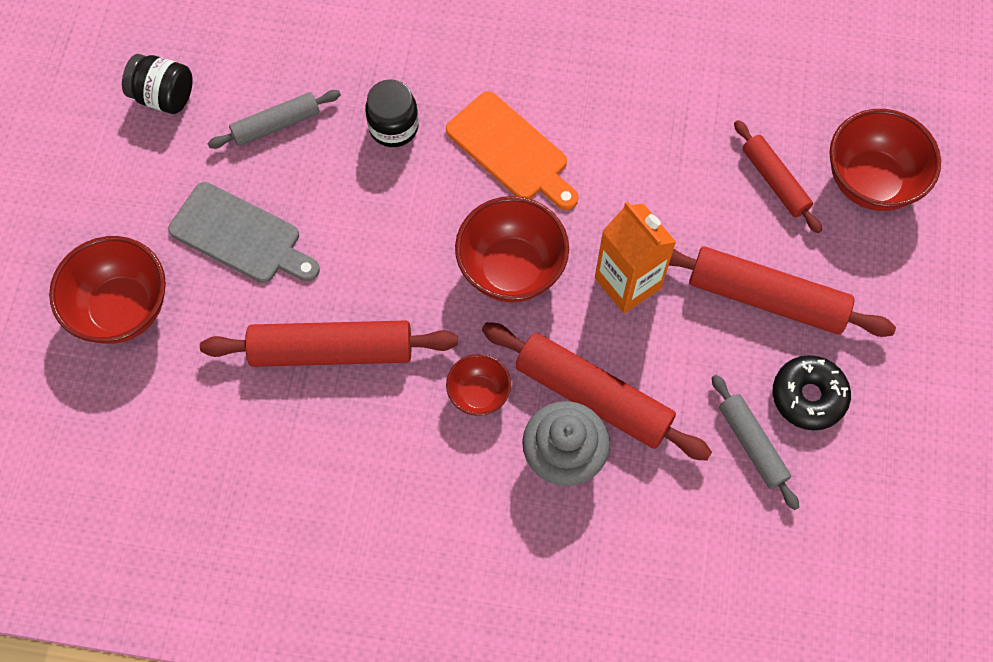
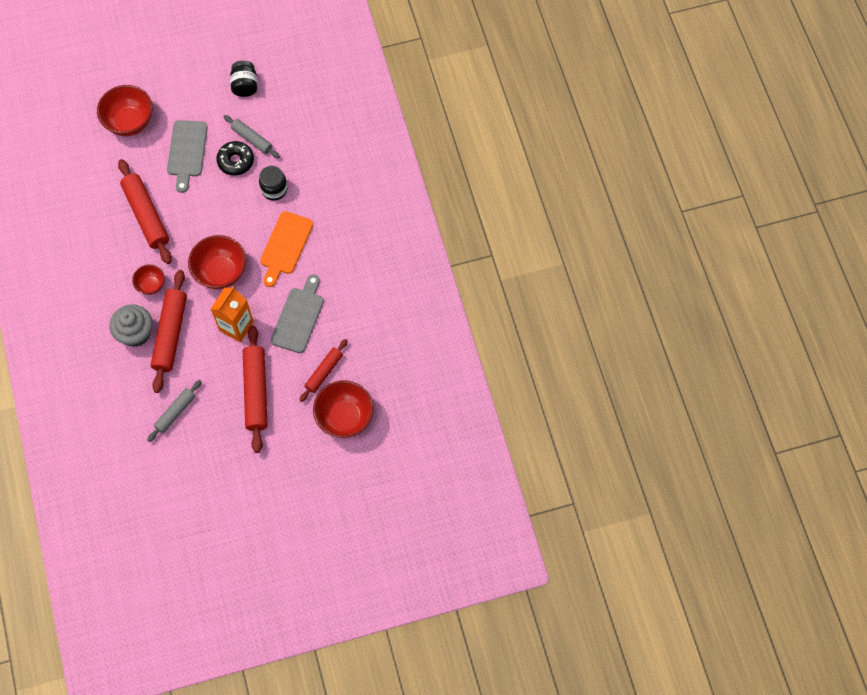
camera: 65 degrees right, 0 degrees up
black donut [772,355,851,430] -> black donut moved to [216,141,254,176]
none -> grey cutting board [271,275,324,353]

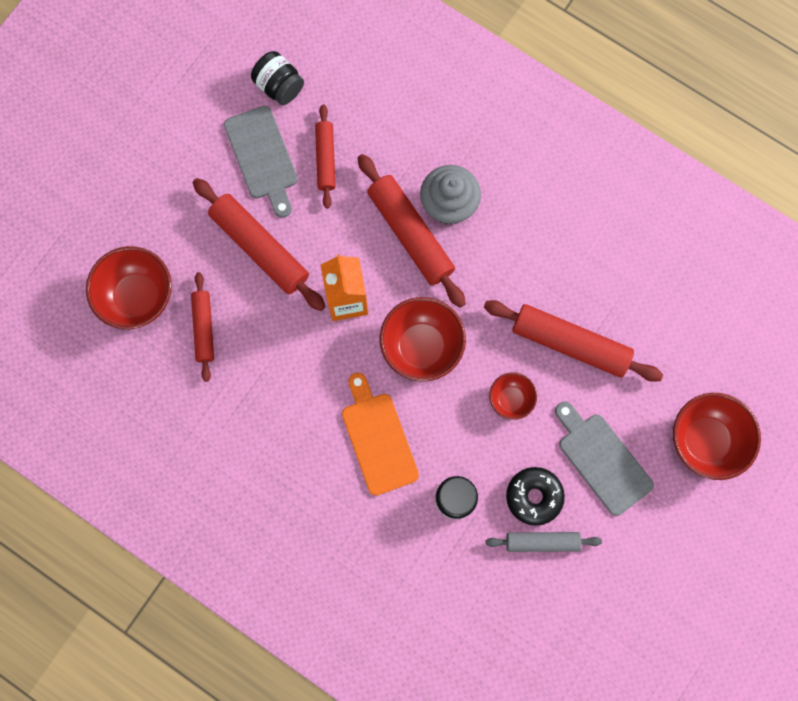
camera: 140 degrees right, 10 degrees up
red bowl [132,265,165,295] -> red bowl moved to [489,372,537,420]
grey rolling pin [147,380,202,442] -> red rolling pin [315,105,336,208]
black jar [230,61,257,97] -> black jar moved to [251,51,304,105]
grey cutting board [271,275,324,353] -> grey cutting board moved to [224,106,298,218]

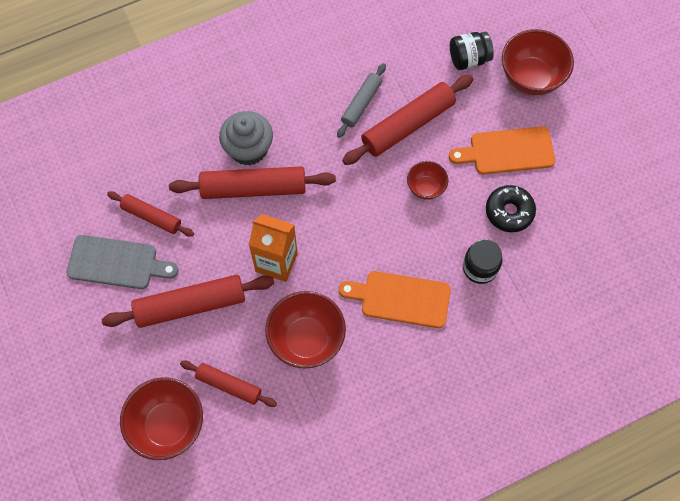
camera: 60 degrees left, 10 degrees down
black jar [251,51,304,105] -> black jar moved to [450,32,494,70]
red bowl [380,297,466,382] -> red bowl moved to [265,291,346,369]
grey rolling pin [485,532,602,552] -> grey rolling pin moved to [337,63,386,138]
grey cutting board [555,402,654,516] -> orange cutting board [449,126,555,174]

